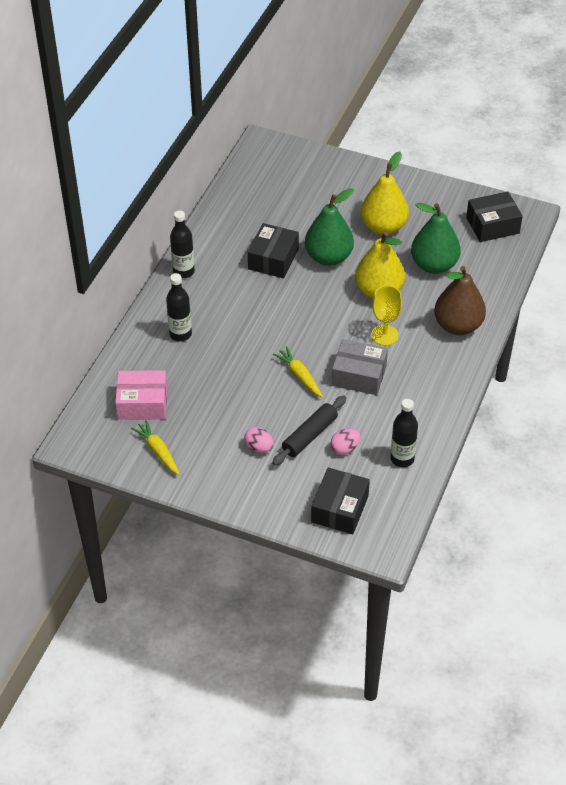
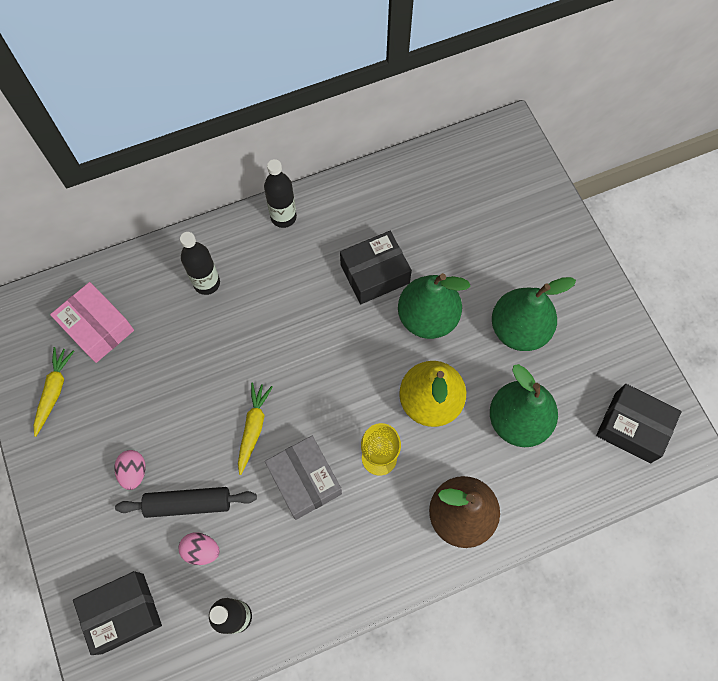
camera: 45 degrees right, 20 degrees up
yellow pear [361,152,409,235] -> green pear [492,277,576,351]

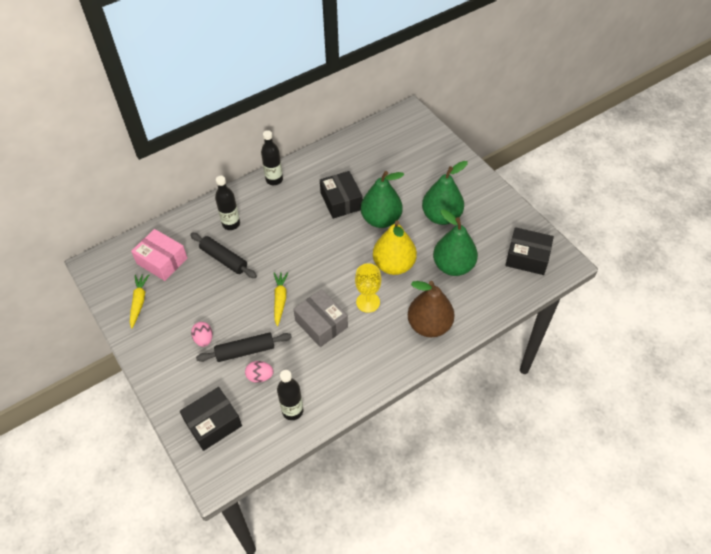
camera: 10 degrees left, 15 degrees down
black box [340,231,412,304] -> black box turned 75 degrees counterclockwise [320,171,363,219]
none -> black rolling pin [190,233,257,278]

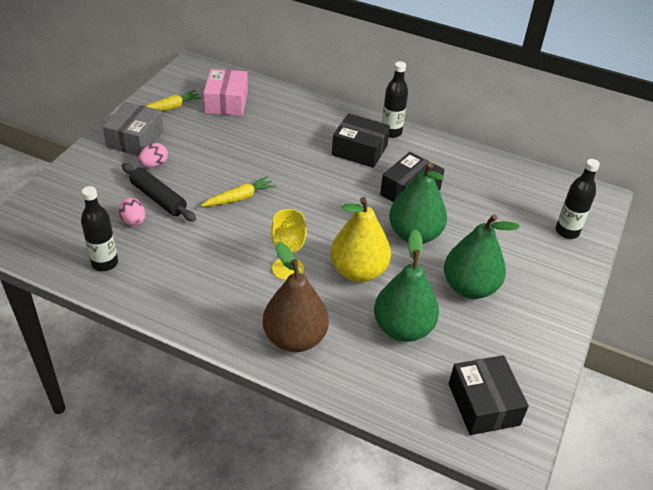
camera: 55 degrees right, 10 degrees down
black box [180,387,242,451] -> black box moved to [332,113,390,168]
black rolling pin [190,233,257,278] -> none
black bottle [215,176,240,230] -> black bottle moved to [556,159,600,239]
grey box [293,289,348,347] -> grey box moved to [102,102,164,156]

